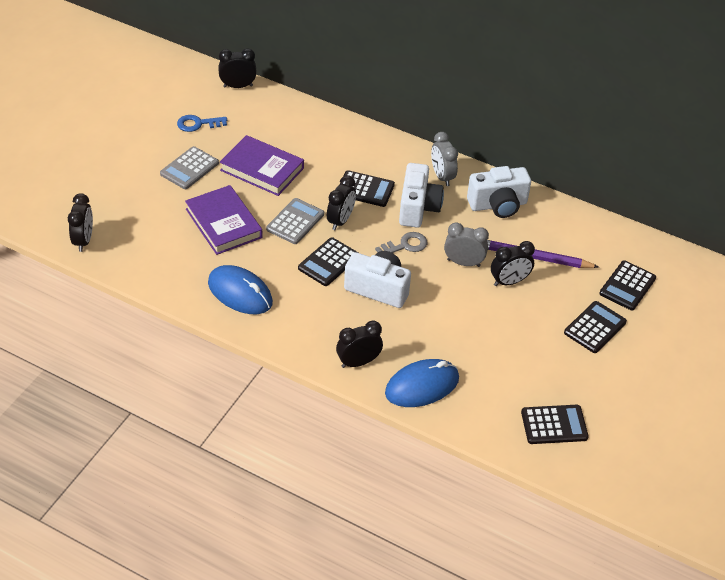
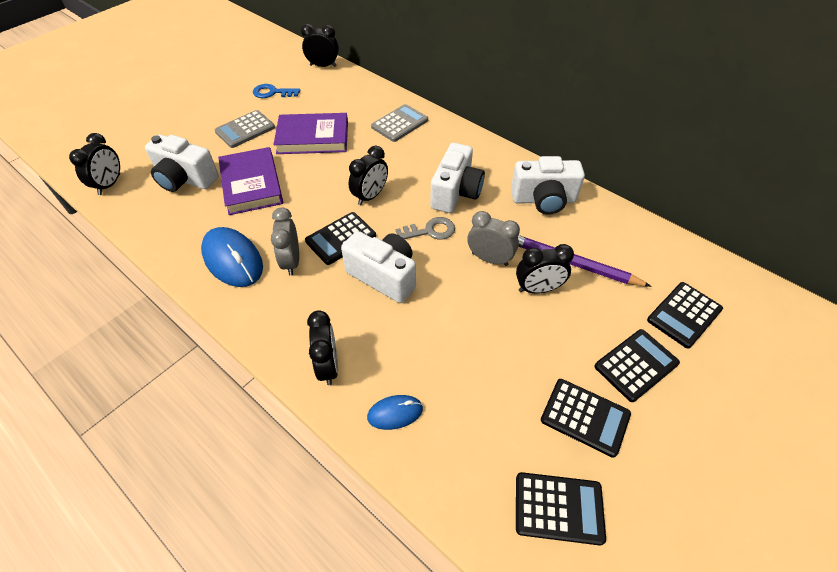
camera: 15 degrees right, 5 degrees up
purple book [220,135,304,196] -> purple book turned 45 degrees counterclockwise [273,113,348,154]
grey calculator [266,198,324,244] -> grey calculator moved to [371,104,428,142]
black clock [336,321,383,368] -> black clock turned 90 degrees clockwise [307,310,338,385]
black calculator [340,170,395,207] -> black calculator moved to [541,379,631,458]
blue mouse [385,359,459,407] -> blue mouse [367,395,423,430], size x0.55
grey clock [431,132,458,186] -> grey clock moved to [271,207,299,276]
none -> white camera [145,134,219,192]

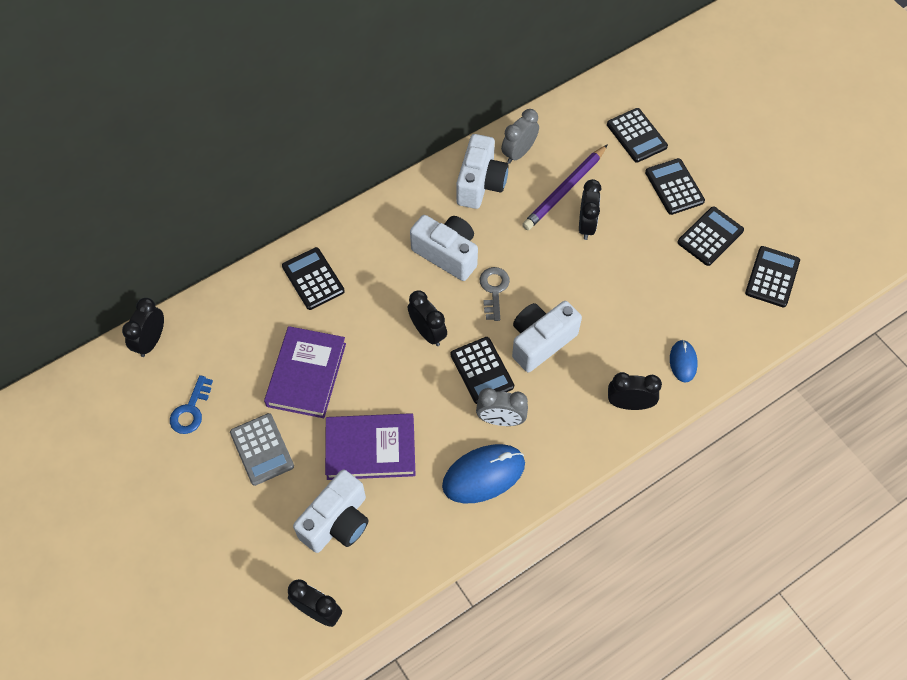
camera: 75 degrees left, 10 degrees up
grey calculator [371,104,428,142] -> black calculator [282,247,345,310]
grey clock [468,211,520,266] -> grey clock moved to [501,109,539,164]

